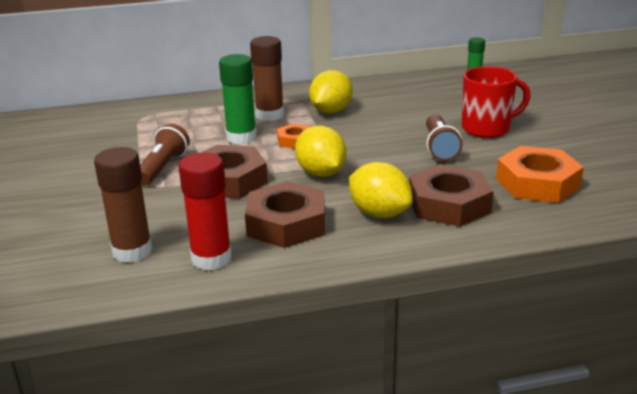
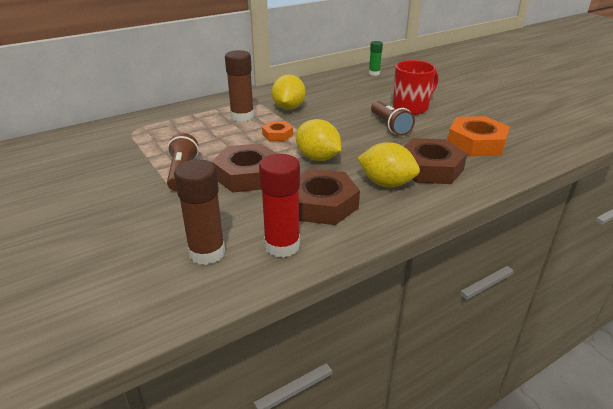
camera: 20 degrees left, 5 degrees up
green glue stick [219,54,257,144] -> none

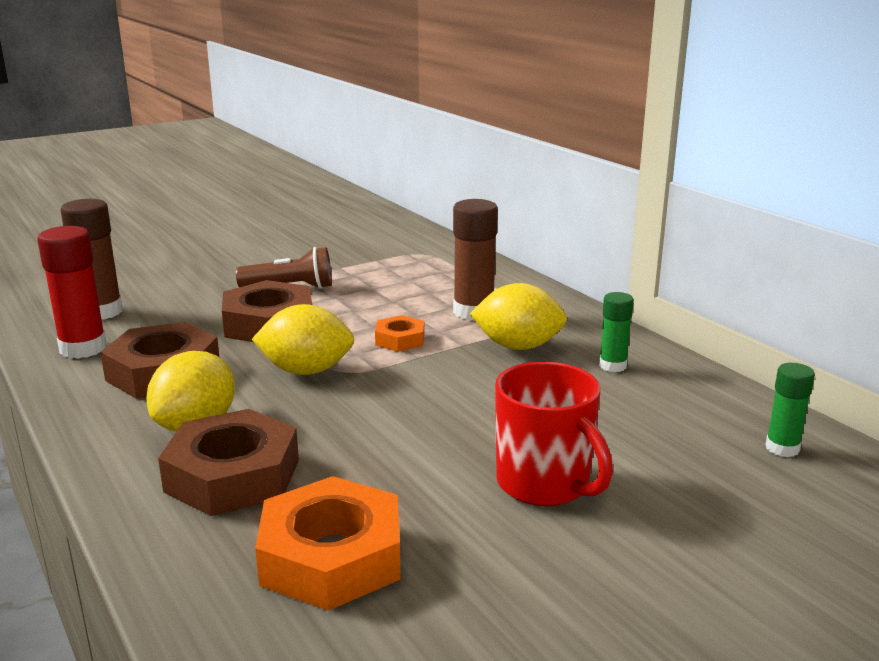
camera: 90 degrees right, 10 degrees down
yellow lemon [296,119,341,161] -> yellow lemon turned 45 degrees clockwise [251,304,354,375]
brown flashlight [371,101,415,136] -> none
none -> green glue stick [599,292,634,372]

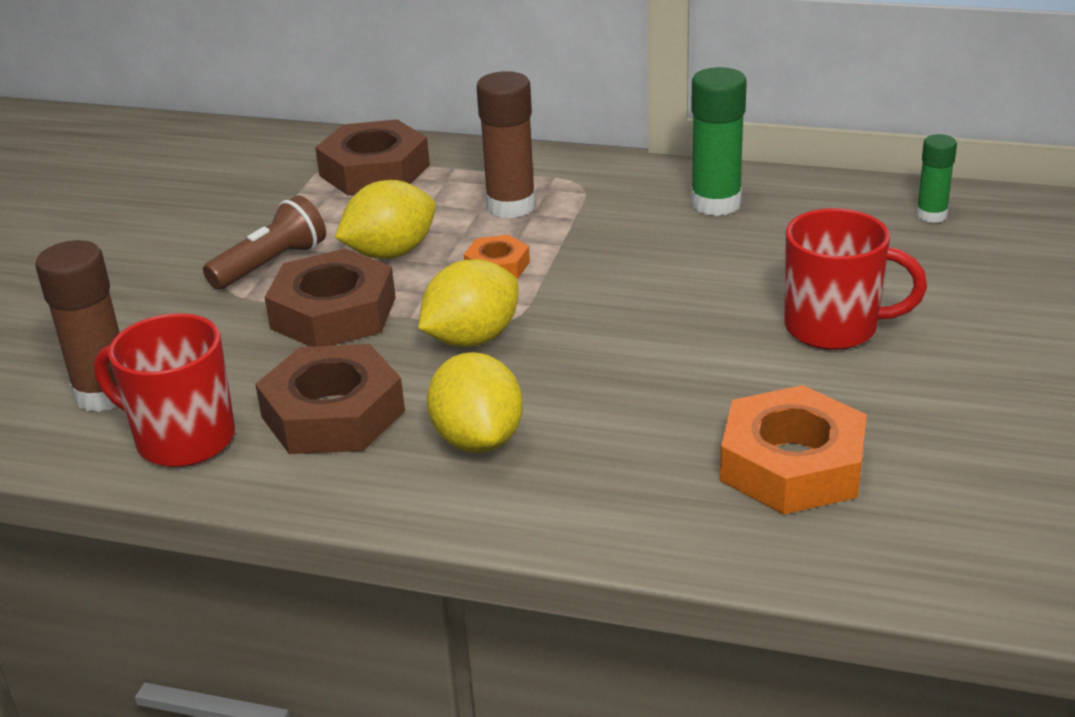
camera: 40 degrees left, 10 degrees up
red glue stick [37,226,107,359] -> red mug [94,313,235,467]
brown nut [158,409,299,516] -> brown nut moved to [315,119,430,195]
yellow lemon [470,283,567,350] -> yellow lemon moved to [335,180,436,259]
green glue stick [599,292,634,372] -> green glue stick [691,67,747,216], size x1.69

